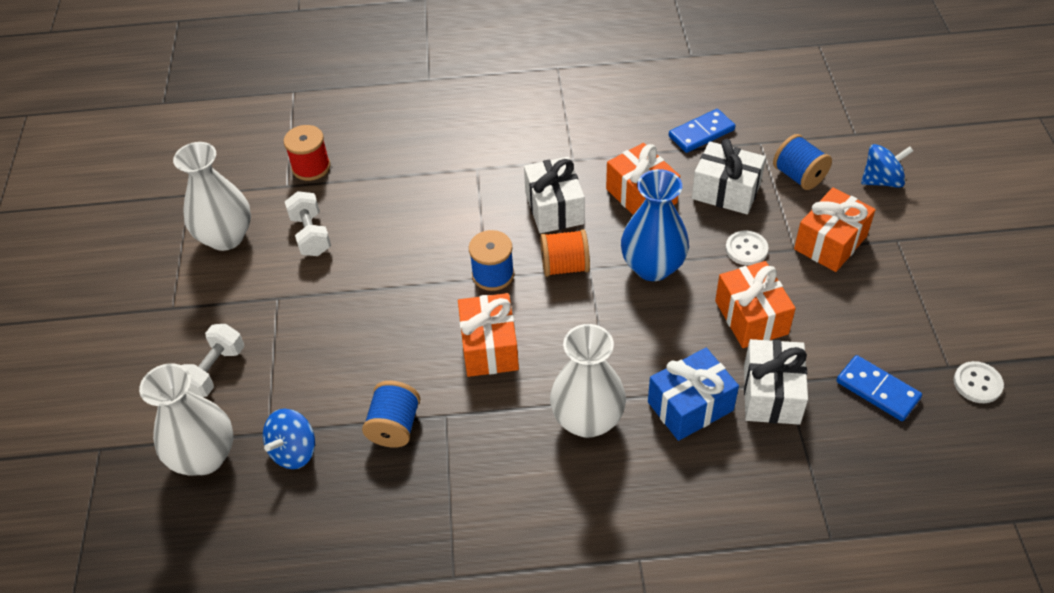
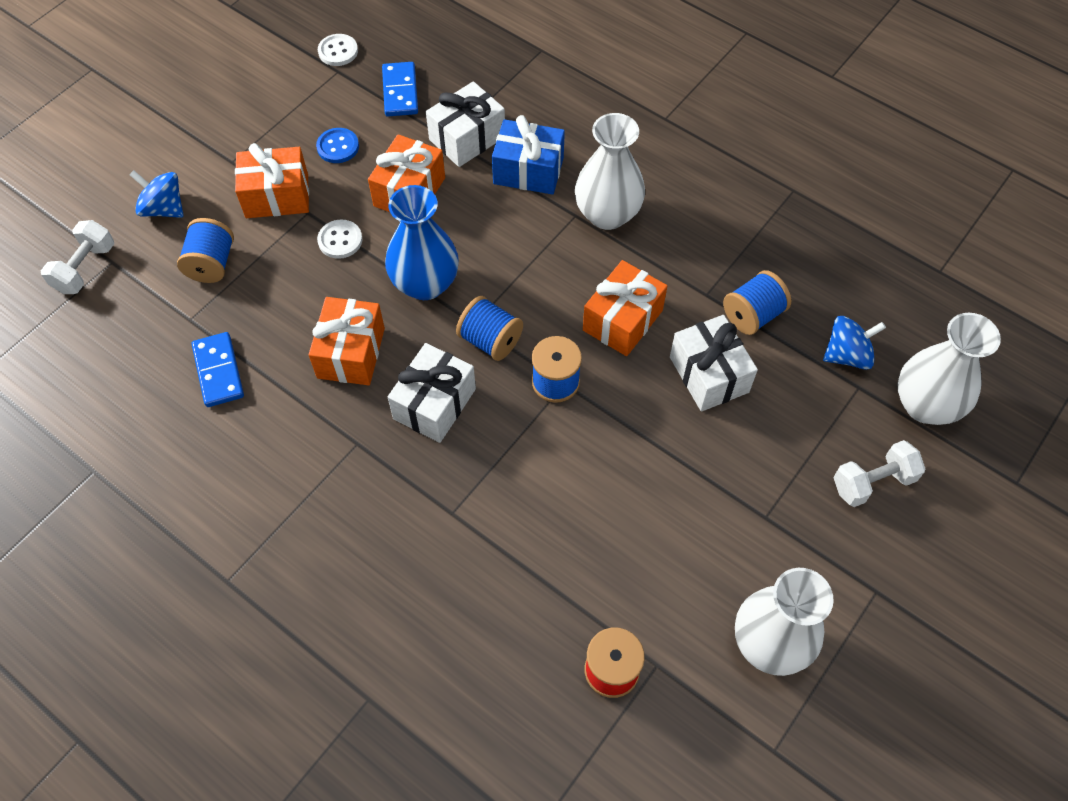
camera: 140 degrees left, 10 degrees up
white dumbbell [285,191,331,256] -> white dumbbell moved to [41,220,114,294]
orange spool [540,229,590,277] -> blue spool [456,296,523,361]
blue domino [669,109,735,153] -> blue domino turned 60 degrees clockwise [192,332,244,407]
white gift [692,139,766,214] -> white gift moved to [670,315,758,412]
none -> blue button [316,128,359,163]

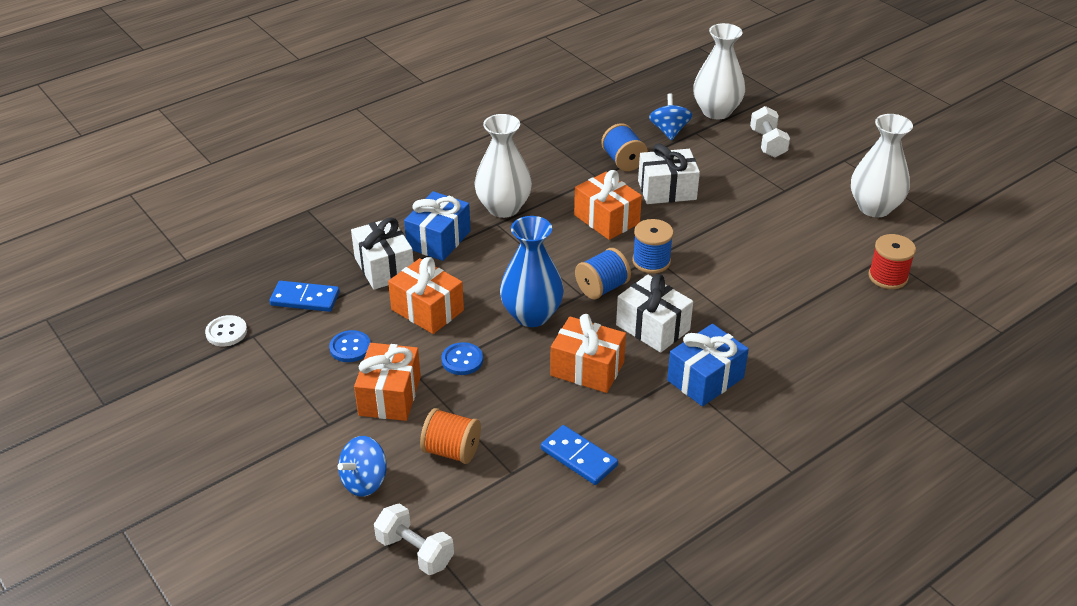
camera: 75 degrees left, 20 degrees down
blue spool [177,218,234,283] -> orange spool [420,408,481,464]
blue domino [192,332,244,407] -> blue domino turned 45 degrees clockwise [541,425,618,485]
white button [317,220,362,259] -> blue button [441,342,483,375]
none -> blue gift [667,324,749,406]

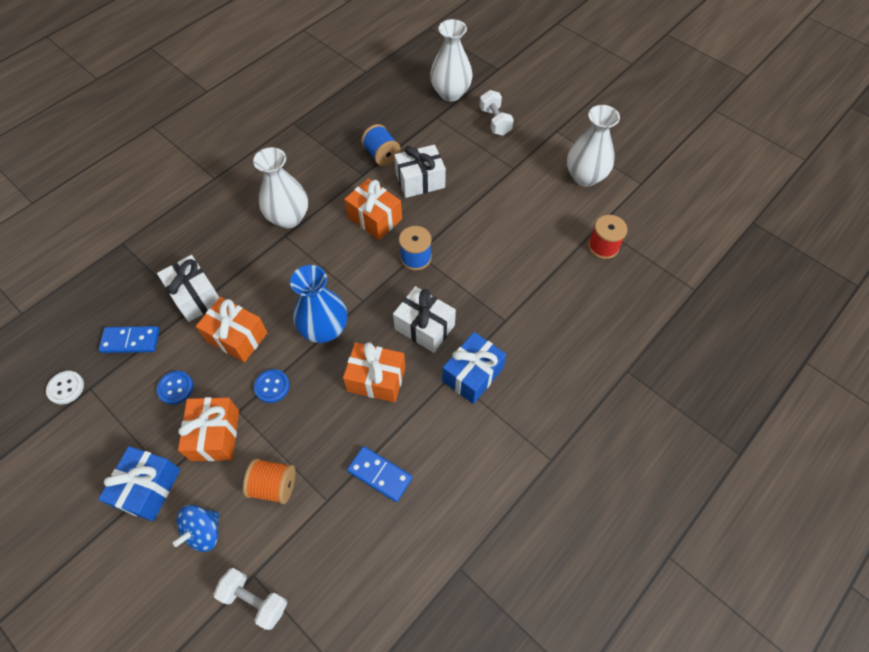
camera: 10 degrees left, 20 degrees up
blue gift [404,191,471,261] -> blue gift moved to [98,446,181,521]
blue spool [575,248,631,300] -> none
blue spinning top [649,93,692,141] -> none

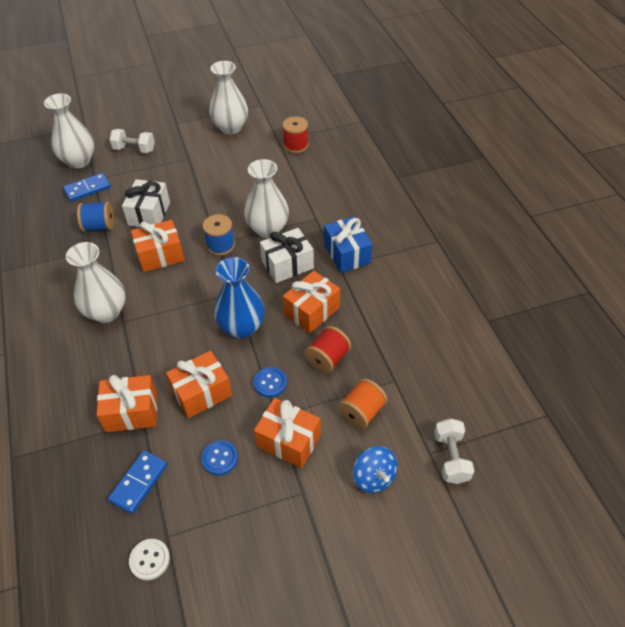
camera: 60 degrees left, 10 degrees down
blue gift [98,446,181,521] -> none
white gift [157,255,219,322] -> orange gift [97,375,157,432]
white dumbbell [213,568,287,630] -> white dumbbell turned 60 degrees counterclockwise [434,418,474,484]
blue domino [347,446,412,502] -> blue domino moved to [63,173,111,202]
none -> white vase [244,159,289,238]
none -> red spool [305,326,351,373]

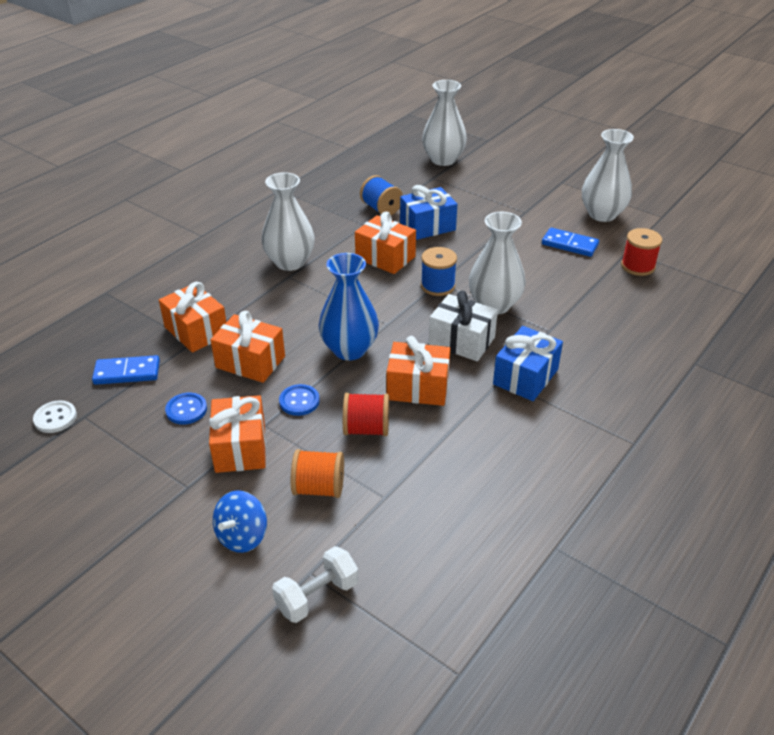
camera: 55 degrees right, 10 degrees down
blue domino [63,173,111,202] -> blue domino moved to [542,228,599,257]
white dumbbell [109,129,155,153] -> none
white gift [122,179,170,227] -> blue gift [400,185,457,240]

